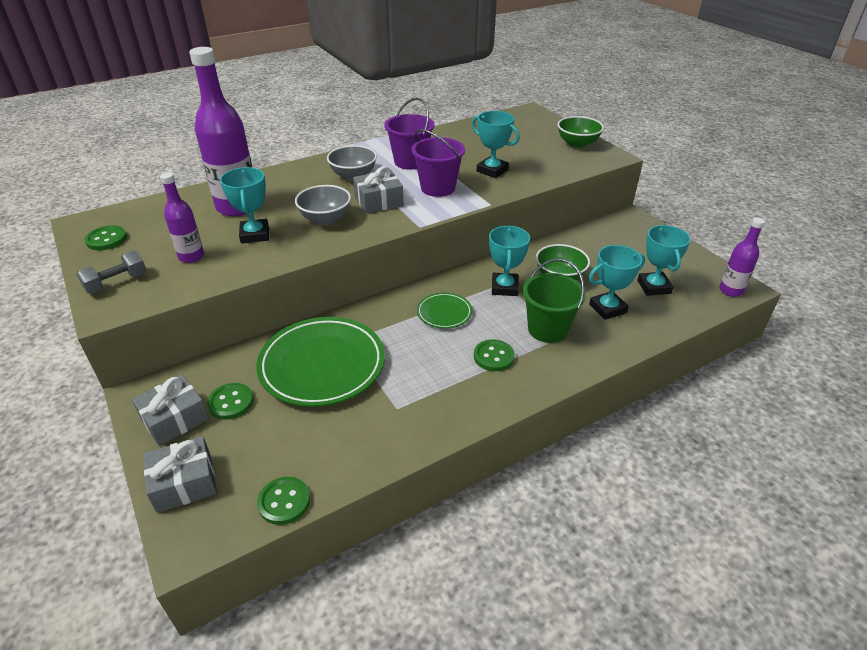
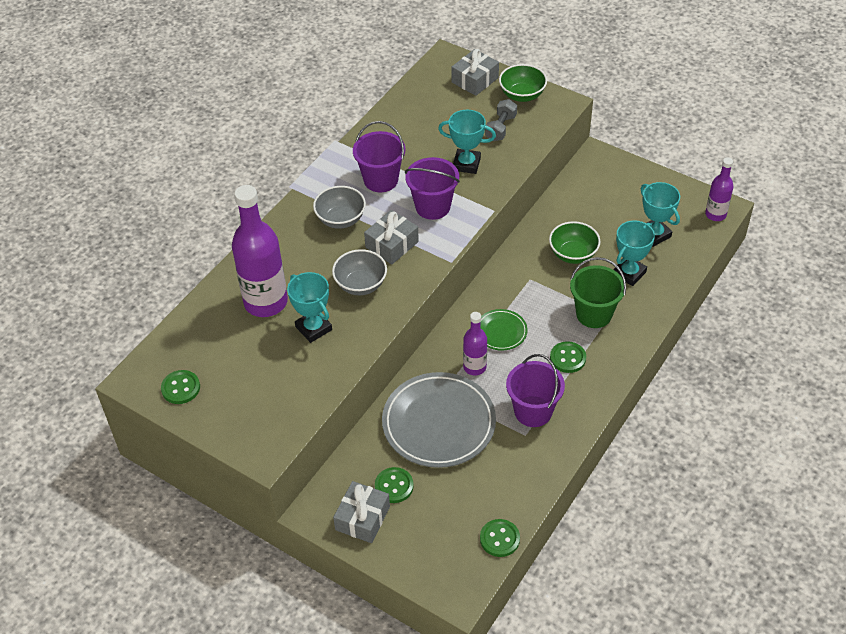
camera: 25 degrees left, 10 degrees up
grey dumbbell [76,250,146,294] -> grey dumbbell moved to [485,99,517,141]
grey gift [144,436,217,513] -> grey gift moved to [451,49,499,96]
purple bottle [160,172,204,263] -> purple bottle moved to [463,312,487,376]
green plate [256,317,385,407] -> grey plate [382,372,496,468]
turquoise trophy [489,226,530,296] -> none
none -> purple bucket [506,354,565,427]

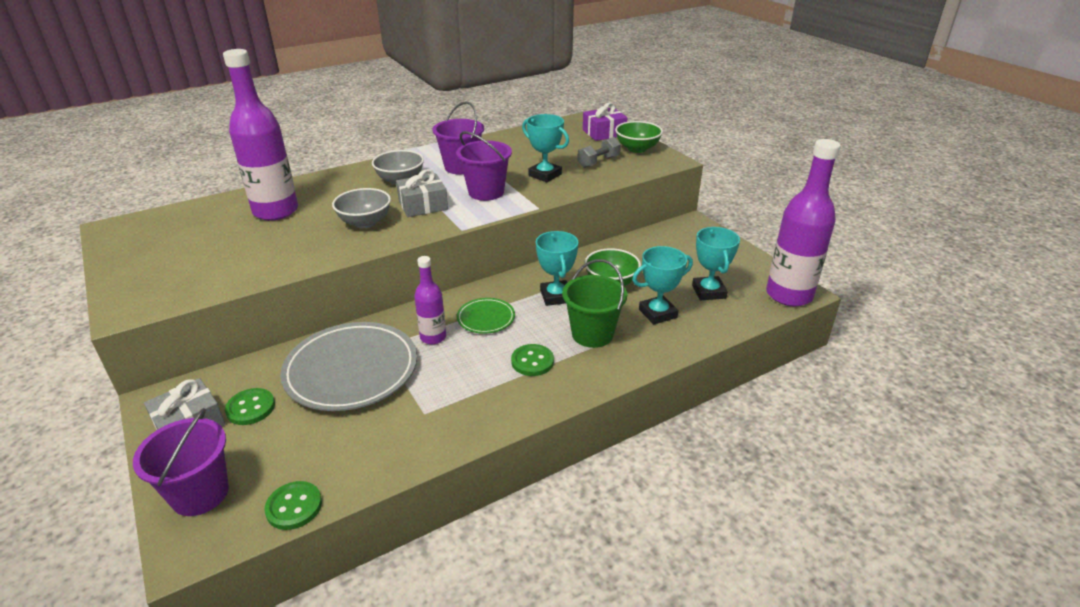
camera: 25 degrees right, 15 degrees down
green button [161,370,200,404] -> none
turquoise trophy [287,272,332,343] -> turquoise trophy moved to [536,231,578,306]
grey gift [451,49,499,96] -> purple gift [583,102,627,141]
purple bucket [506,354,565,427] -> purple bucket moved to [133,408,229,516]
purple bottle [705,157,734,221] -> purple bottle [766,139,841,306], size x1.88

